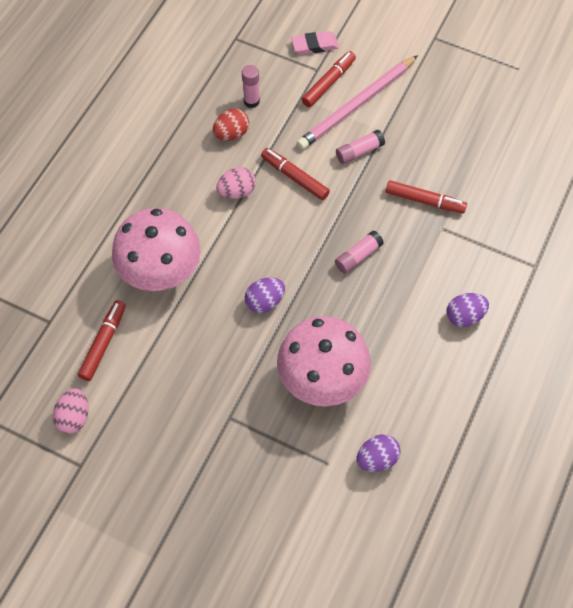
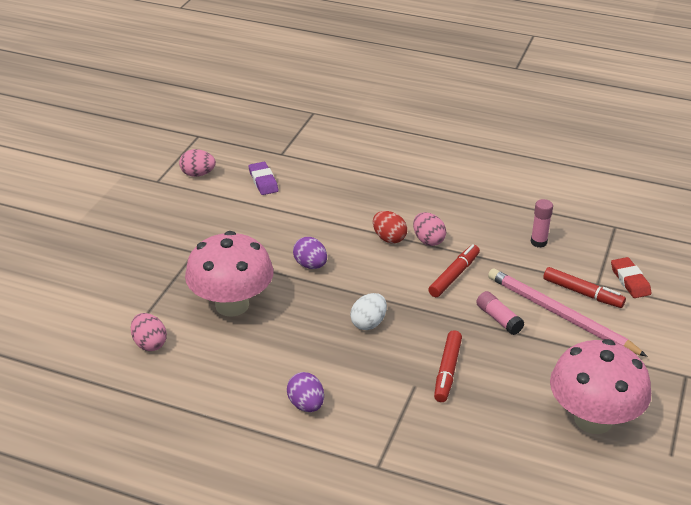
camera: 85 degrees right, 25 degrees down
red marker [78,300,126,381] -> purple eraser [249,162,278,195]
pink mushroom [112,208,201,291] -> pink mushroom moved to [550,339,651,434]
red egg [213,109,249,141] -> red egg moved to [373,211,407,244]
pink eraser [291,31,339,55] -> red eraser [611,257,651,298]
pink glue stick [335,230,384,274] -> white egg [350,293,387,330]
purple egg [357,434,401,472] -> pink egg [131,313,167,351]

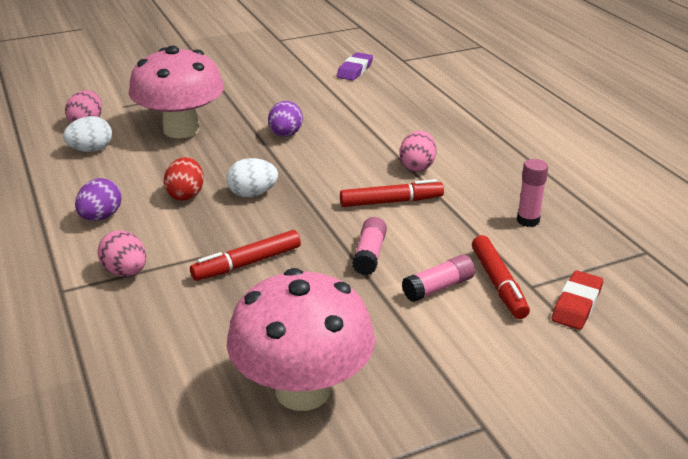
camera: 45 degrees right, 5 degrees down
pink egg [179,149,216,177] -> pink egg moved to [98,230,146,277]
red egg [373,211,407,244] -> red egg moved to [164,157,204,201]
pink pencil [488,268,648,357] -> pink glue stick [402,255,475,302]
none -> white egg [63,116,112,152]

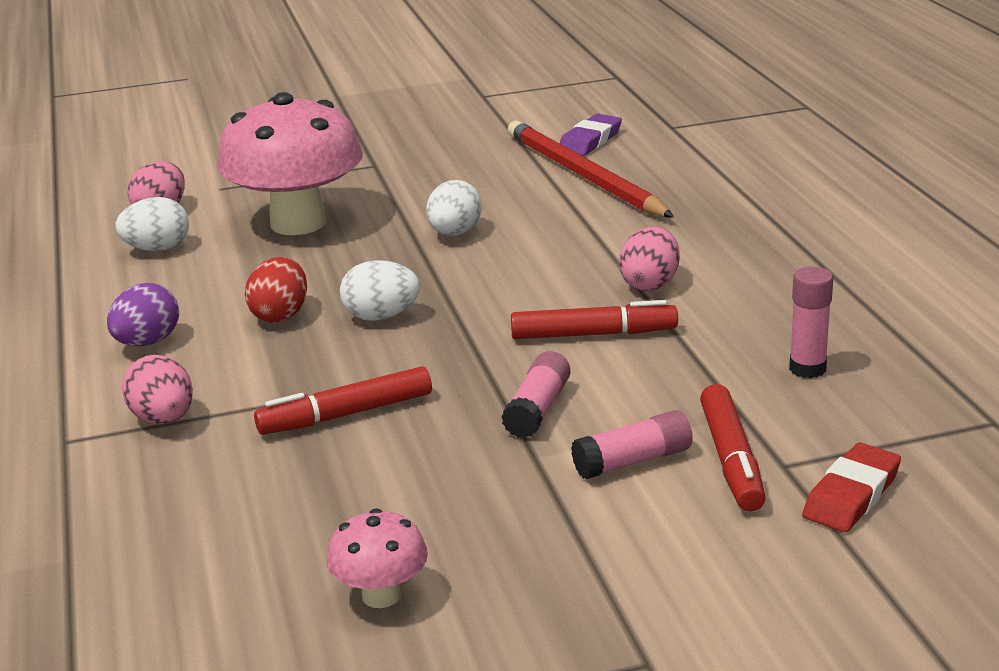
camera: 10 degrees right, 5 degrees down
pink mushroom [227,268,375,411] -> pink mushroom [327,508,428,608], size x0.45
purple egg [268,101,303,137] -> white egg [426,180,482,236]
none -> red pencil [508,121,674,218]

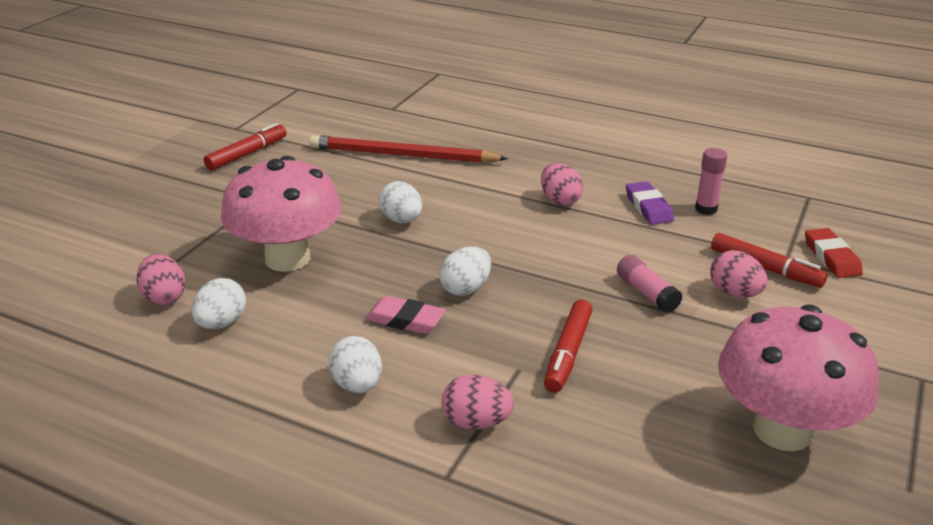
camera: 50 degrees left, 5 degrees up
purple egg [107,283,179,346] -> white egg [329,336,382,393]
red egg [245,257,307,323] -> pink eraser [365,296,446,334]
pink mushroom [327,508,428,608] -> pink mushroom [718,305,879,451], size x2.20
red marker [511,300,678,339] -> red marker moved to [204,123,287,170]
purple eraser [560,114,622,156] -> purple eraser moved to [626,181,674,225]
pink glue stick [571,410,693,479] -> pink egg [710,250,768,298]

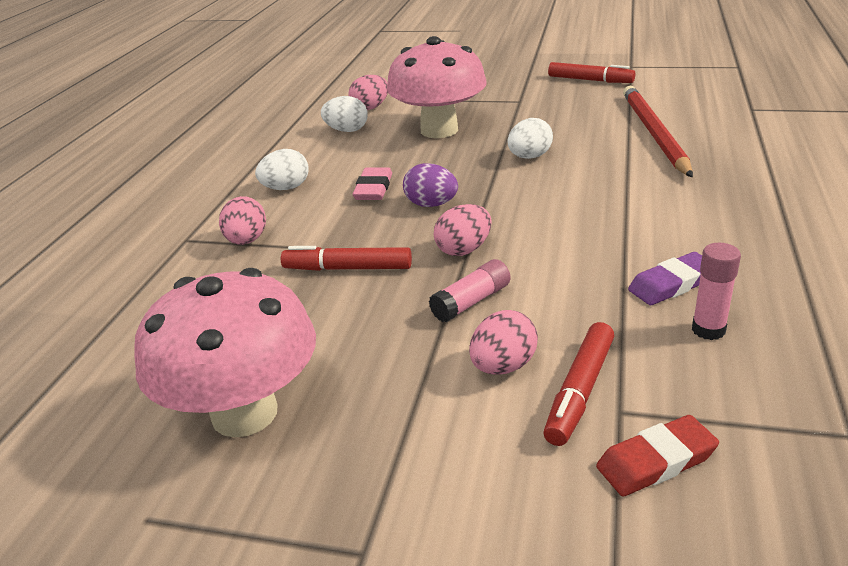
camera: 80 degrees right, 0 degrees up
white egg [439,247,491,296] -> purple egg [403,163,458,207]
pink egg [541,163,583,206] -> pink egg moved to [434,204,492,256]

